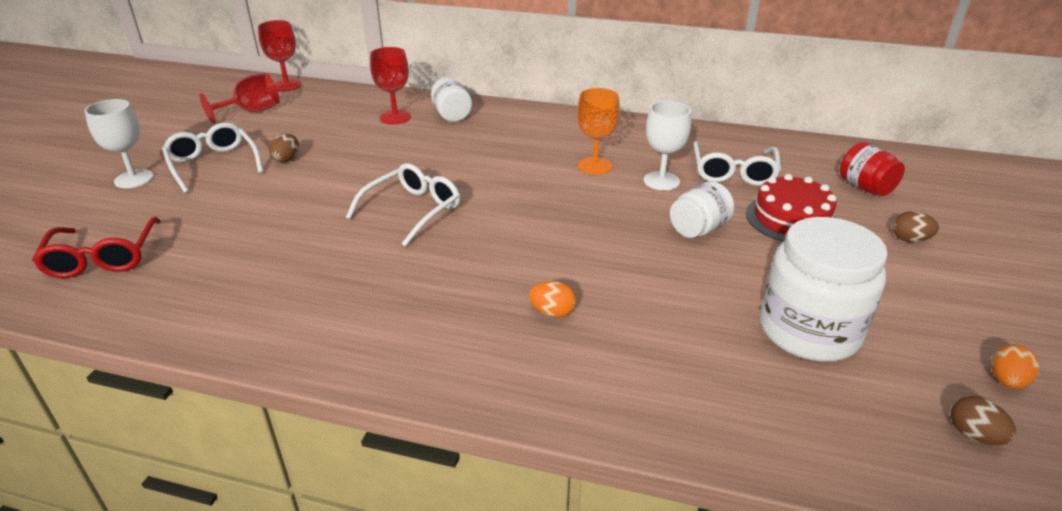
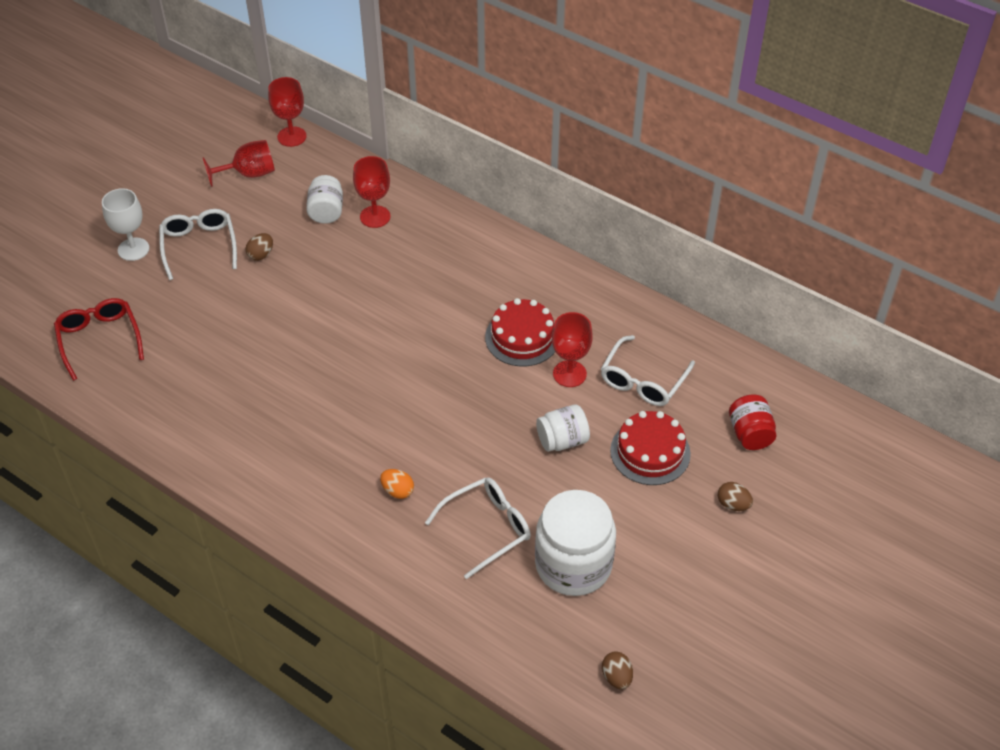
camera: 20 degrees right, 15 degrees up
red glasses [32,217,161,278] -> red glasses turned 150 degrees clockwise [54,298,144,381]
white glasses [346,163,460,247] -> white glasses moved to [425,477,531,579]
white jar [431,78,472,122] -> white jar moved to [306,175,343,224]
orange goblet [577,88,620,175] -> red cake [485,298,555,367]
white goblet [644,101,691,191] -> red goblet [552,312,593,387]
orange egg [991,345,1039,389] -> none

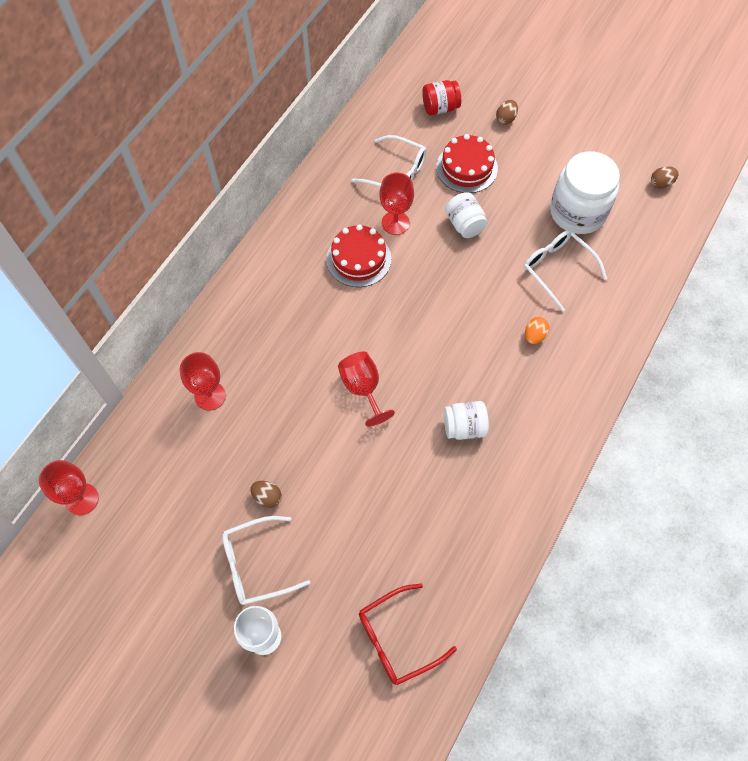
camera: 95 degrees left, 15 degrees up
red goblet [203,140,275,187] -> red goblet moved to [338,352,395,427]
white jar [306,175,343,224] -> white jar moved to [444,401,489,440]

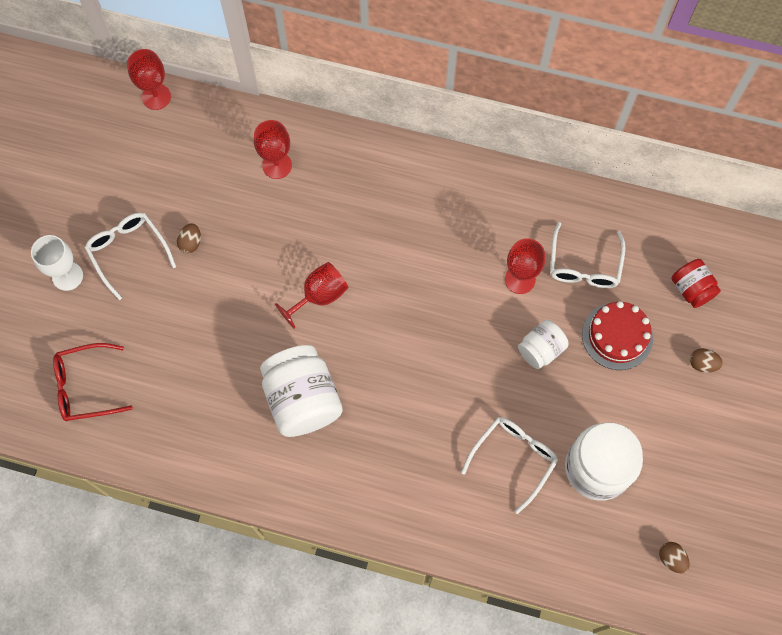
camera: 75 degrees right, 5 degrees up
red cake [326,224,391,287] -> none
red glasses [359,583,457,685] -> red glasses turned 60 degrees counterclockwise [53,343,133,421]
white jar [444,401,489,440] -> white jar [260,345,343,437], size x1.82
orange egg [525,317,549,344] -> none

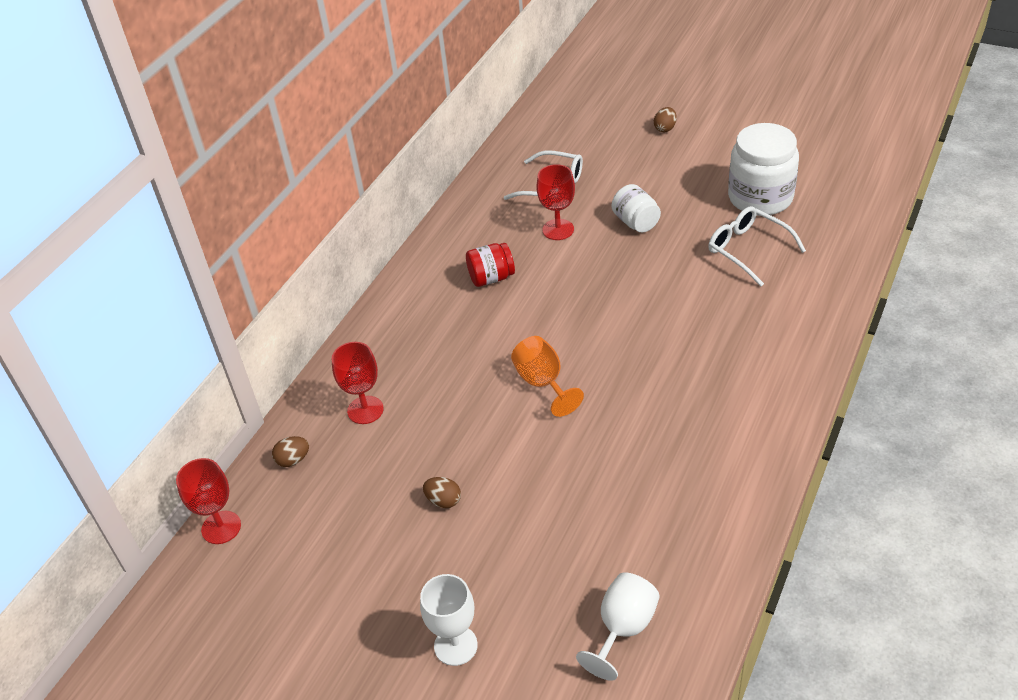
camera: 75 degrees left, 25 degrees down
red glasses [53,343,133,421] -> white goblet [576,572,660,681]
white glasses [85,213,176,300] -> none
white jar [260,345,343,437] -> none
red goblet [275,262,348,329] -> orange goblet [511,336,584,417]
red cake [582,301,653,370] -> none
brown egg [659,542,690,573] -> brown egg moved to [272,436,309,467]
red jar [671,259,721,308] -> red jar moved to [466,243,515,287]

